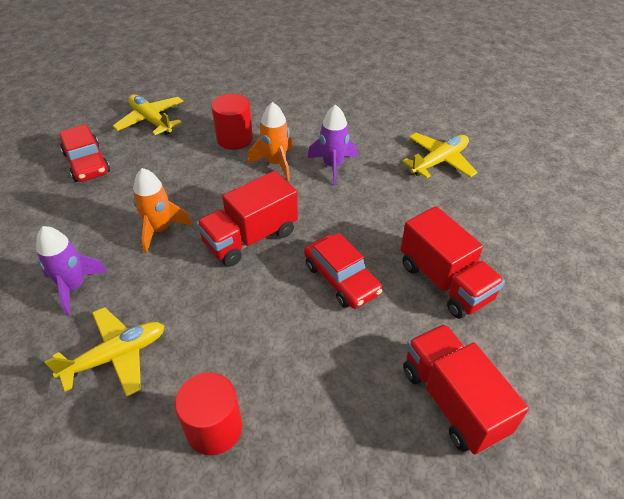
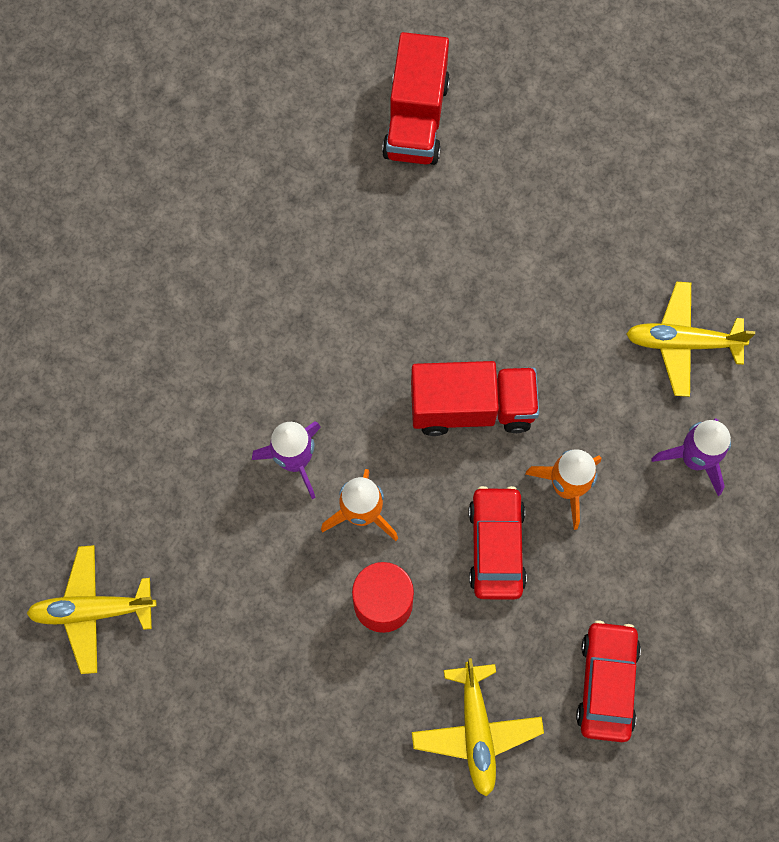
camera: 145 degrees left, 25 degrees up
red cylinder [175,372,242,455] -> none
red car [304,233,383,309] -> red car moved to [469,486,527,600]
red truck [401,206,505,319] -> none
yellow plane [402,133,478,178] -> yellow plane moved to [26,545,157,674]

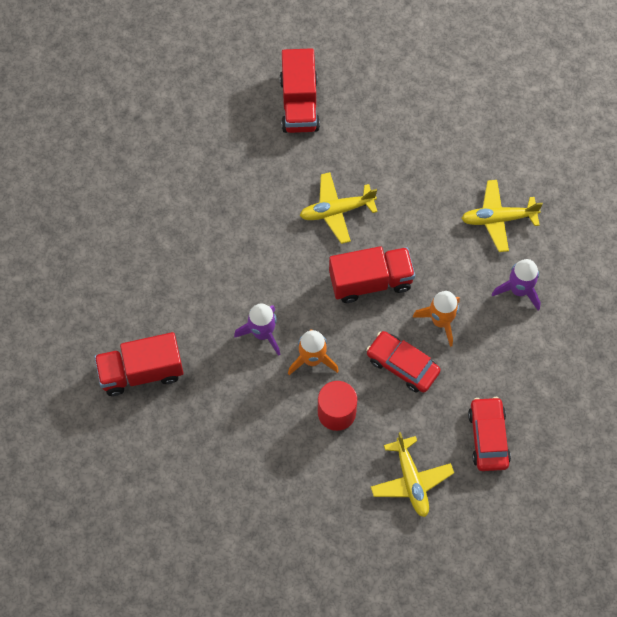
camera: 10 degrees left, 5 degrees down
yellow plane [26,545,157,674] -> yellow plane moved to [300,172,378,244]
red car [469,486,527,600] -> red car turned 45 degrees counterclockwise [366,331,441,393]
none -> red truck [94,332,184,396]

